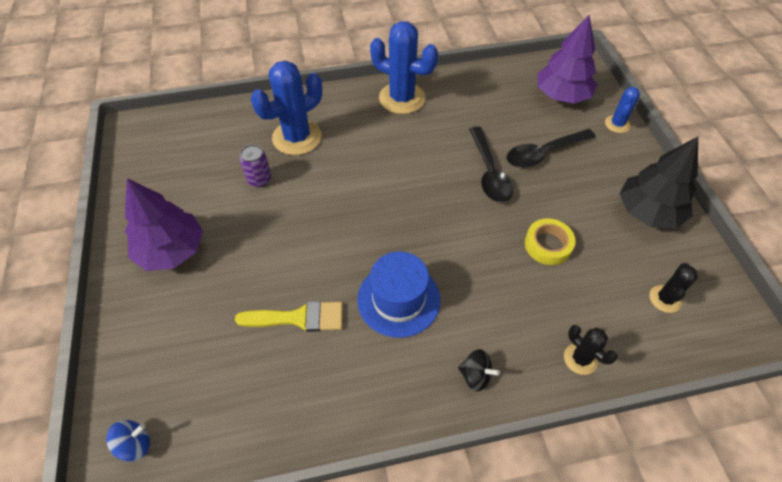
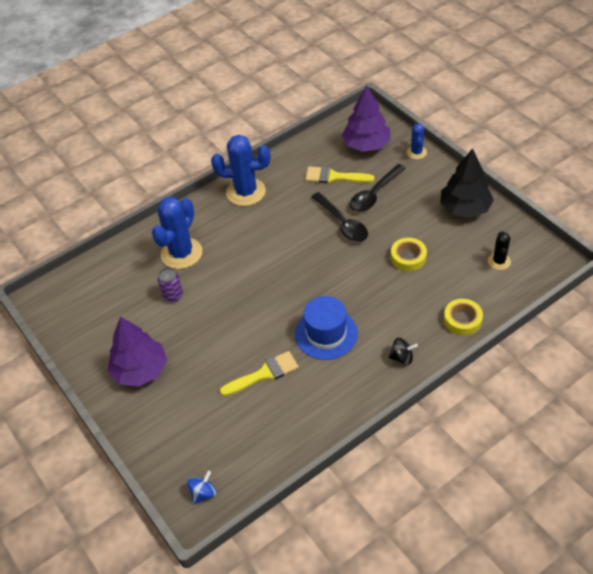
camera: 20 degrees left, 5 degrees down
black cactus [564,325,618,375] -> yellow tape [444,299,483,336]
none -> yellow brush [305,166,375,183]

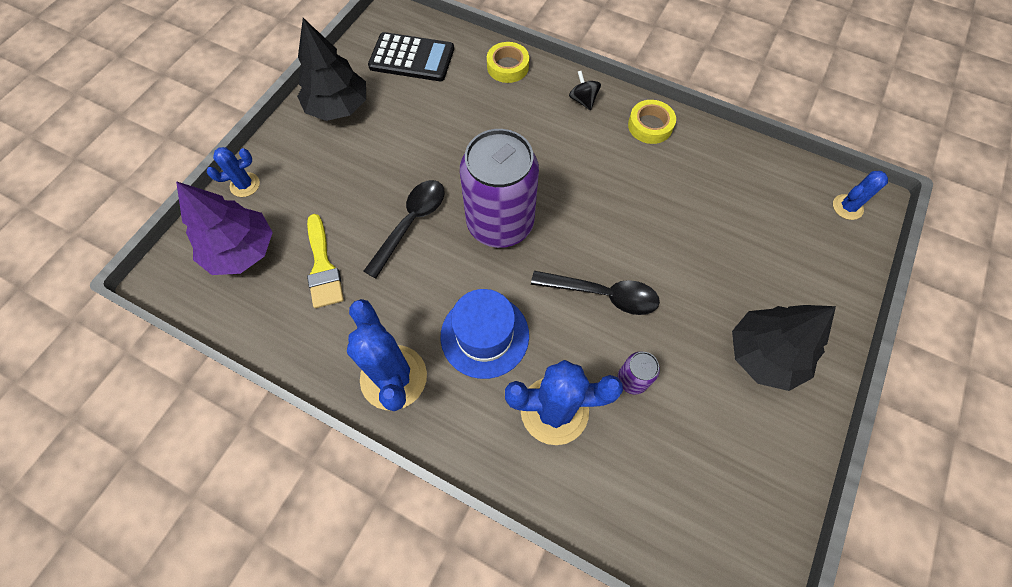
camera: 120 degrees left, 15 degrees up
purple tree [108,317,167,387] -> black tree [732,305,836,391]
blue spinning top [187,470,217,505] -> blue cactus [833,171,888,220]
yellow brush [220,351,299,396] -> none
blue hat [295,296,358,360] -> blue hat moved to [440,289,529,379]
black spoon [350,164,406,212] -> black spoon moved to [531,271,660,315]
yellow tape [391,238,427,271] -> yellow tape moved to [628,100,676,144]
black cactus [488,232,511,270] -> black calculator [368,32,454,81]
none -> purple can [460,129,539,248]

